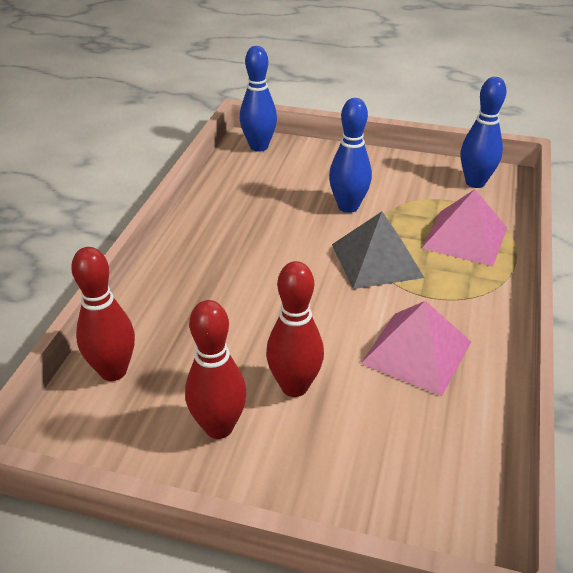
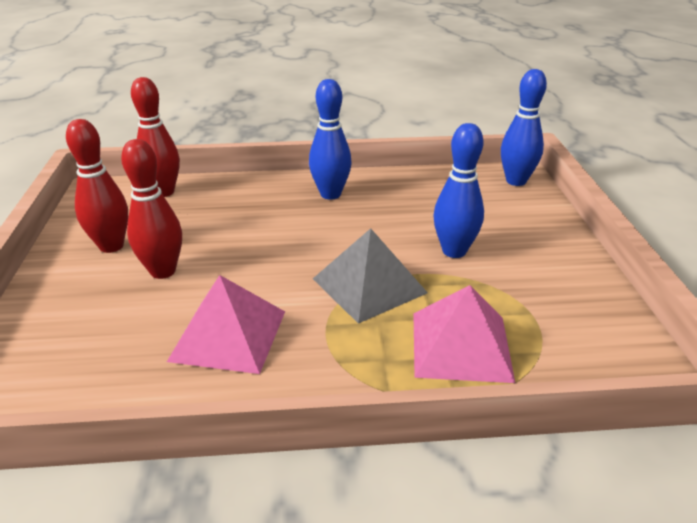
camera: 70 degrees right, 5 degrees down
blue bowling pin [461,77,507,188] -> blue bowling pin moved to [309,79,352,200]

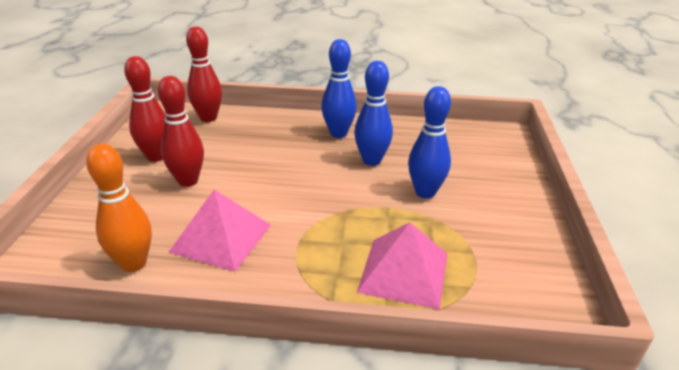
camera: 10 degrees right, 0 degrees up
grey pyramid [313,228,428,324] -> none
blue bowling pin [501,69,547,186] -> blue bowling pin moved to [354,61,393,166]
none -> orange bowling pin [86,144,152,272]

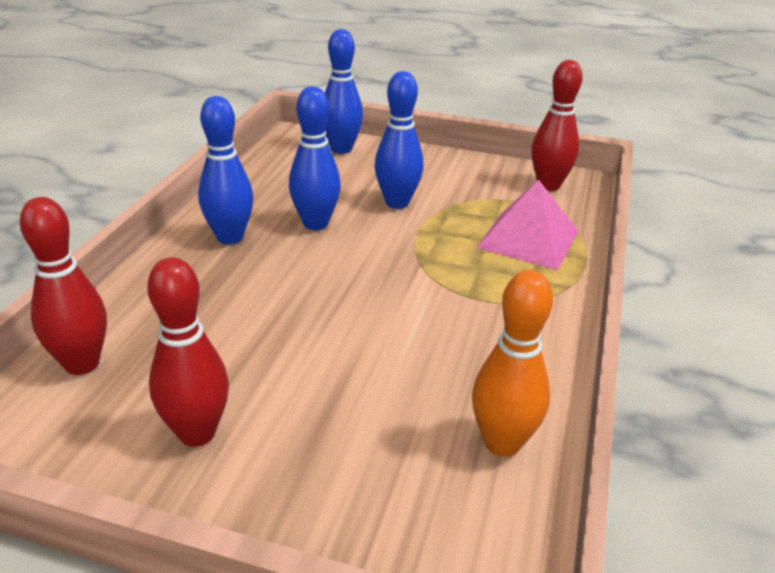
camera: 80 degrees left, 0 degrees up
red bowling pin [158,76,204,187] -> red bowling pin moved to [532,60,583,191]
pink pyramid [169,190,271,272] -> none
none -> blue bowling pin [325,29,363,154]

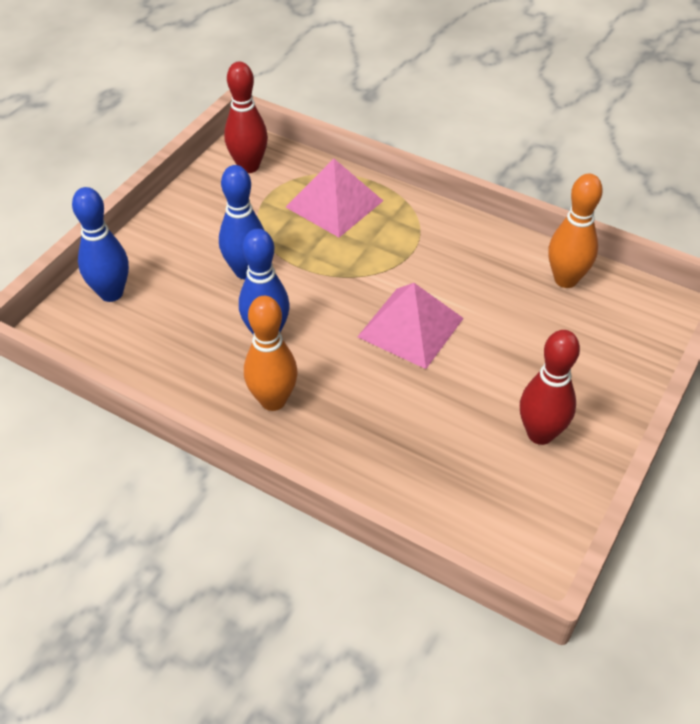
camera: 75 degrees left, 15 degrees up
red bowling pin [20,197,107,375] -> none
blue bowling pin [198,96,253,244] -> orange bowling pin [244,296,298,411]
none -> pink pyramid [357,283,464,369]

